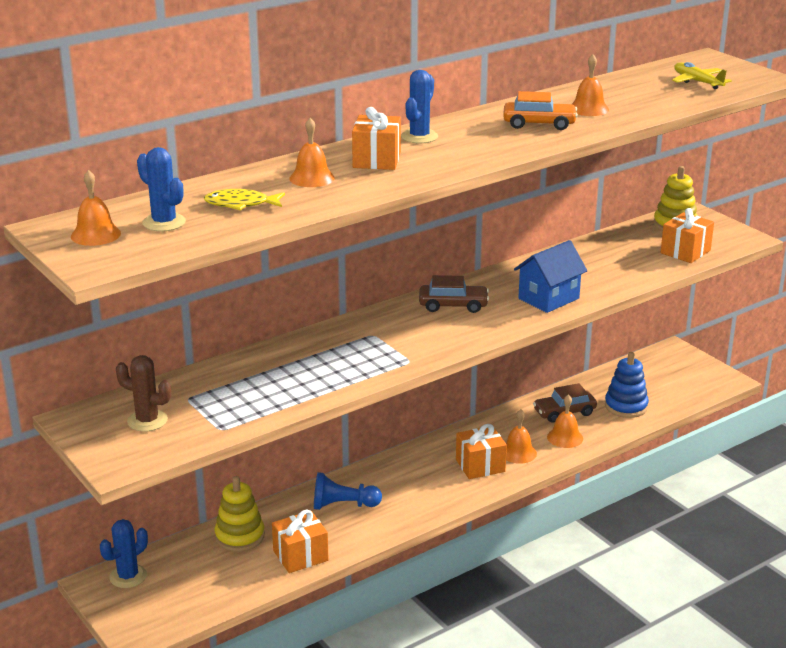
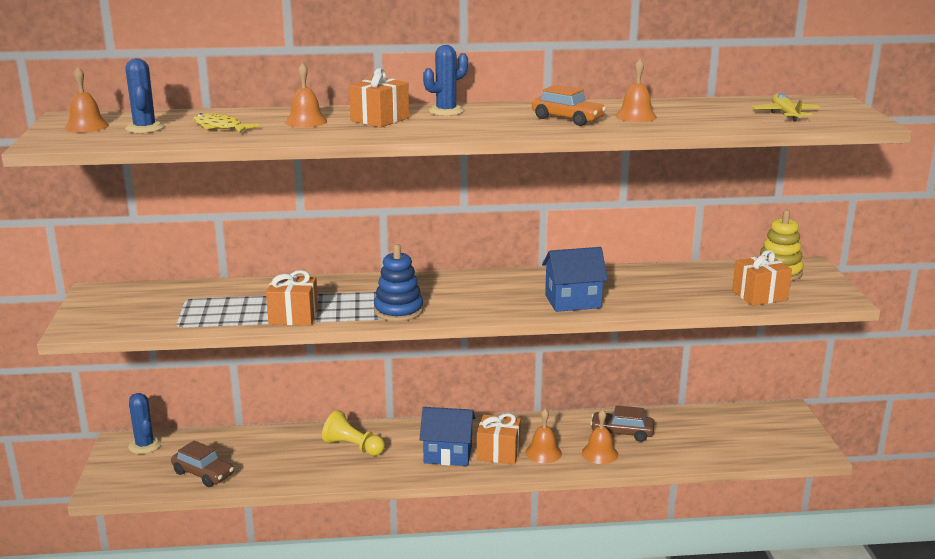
camera: 30 degrees right, 5 degrees down
blue cactus [100,519,148,588] -> blue cactus turned 75 degrees clockwise [128,393,161,454]
brown cactus [116,355,171,432] -> none
yellow stacking toy [215,476,265,551] -> none
orange gift [272,510,329,573] -> orange gift moved to [266,270,318,325]
blue pawn [314,472,382,510] -> yellow pawn [322,410,385,456]
brown car [419,275,489,313] -> brown car moved to [171,441,234,487]
blue stacking toy [605,352,649,418] -> blue stacking toy moved to [374,244,423,321]
none -> blue house [419,407,475,466]

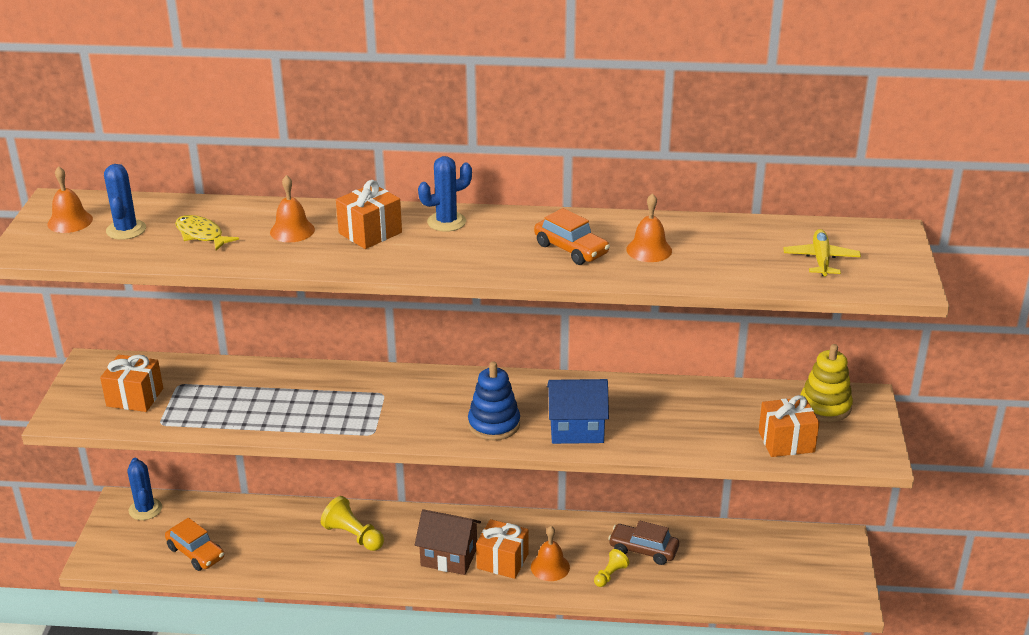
camera: 10 degrees right, 10 degrees up
brown car [171,441,234,487] -> orange car [165,518,224,571]
orange gift [266,270,318,325] -> orange gift moved to [100,355,163,412]
blue stacking toy [374,244,423,321] -> blue stacking toy moved to [468,362,520,440]
blue house [419,407,475,466] -> brown house [415,509,481,575]
orange bell [582,409,618,464] -> yellow pawn [594,549,629,587]

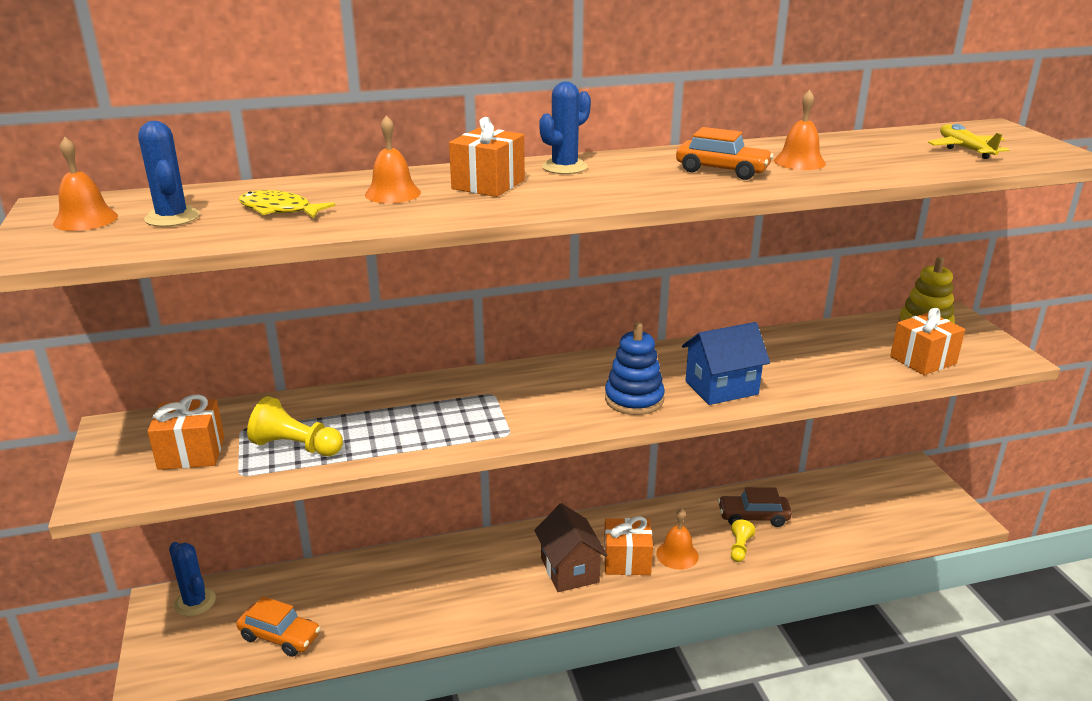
camera: 20 degrees left, 5 degrees down
yellow pawn [321,496,384,551] -> yellow pawn moved to [247,396,343,456]
brown house [415,509,481,575] -> brown house turned 75 degrees clockwise [534,503,608,592]

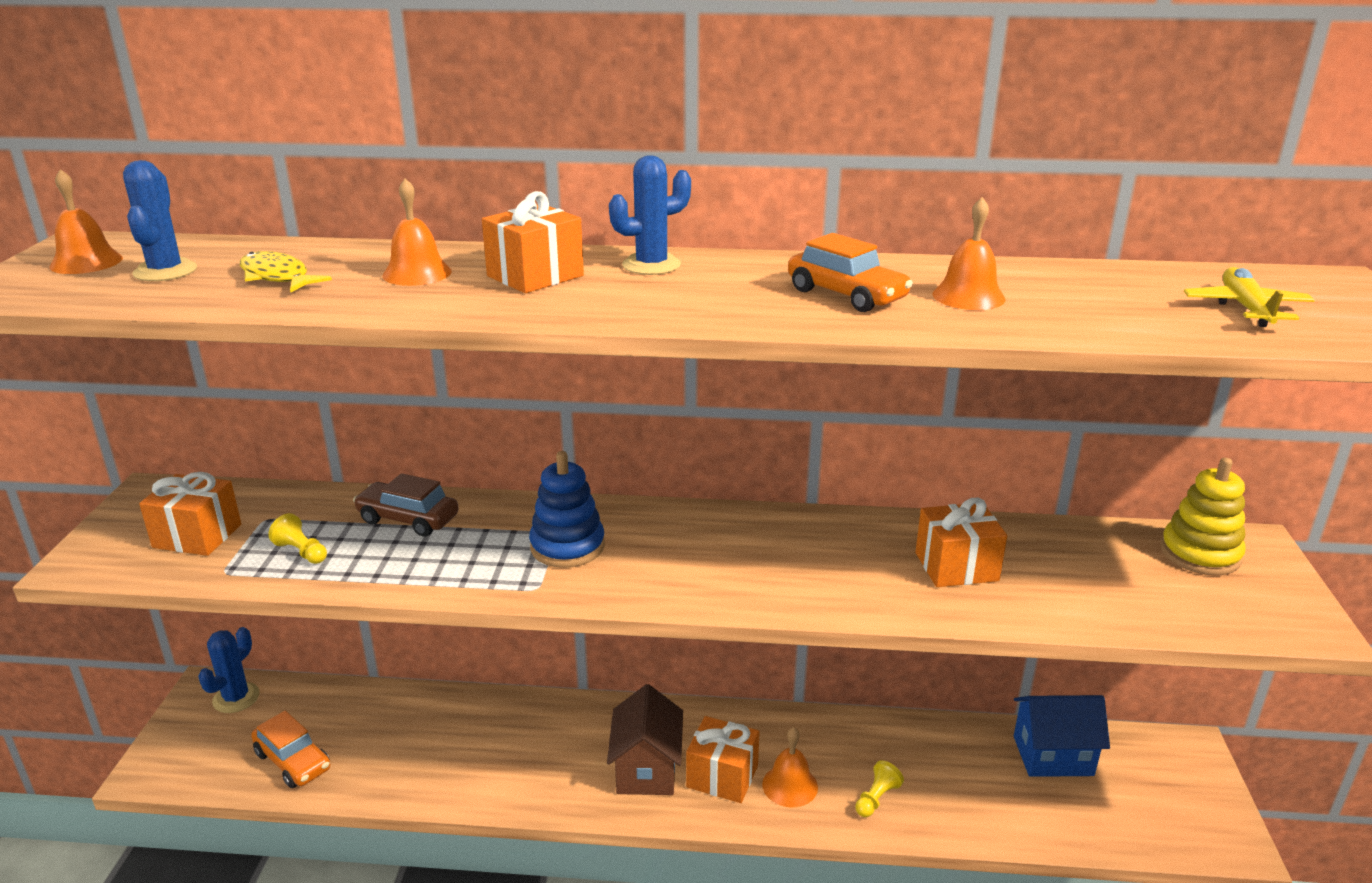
camera: 20 degrees right, 0 degrees up
blue cactus [169,542,216,616] -> blue cactus turned 45 degrees clockwise [198,627,260,713]
yellow pawn [247,396,343,456] -> yellow pawn [268,513,327,564], size x0.61
blue stacking toy [605,322,665,415] -> blue stacking toy moved to [529,451,605,568]
blue house [682,322,770,405] -> blue house moved to [1014,695,1110,777]
brown car [718,487,792,527] -> brown car moved to [353,473,459,537]
orange gift [890,308,965,375] -> orange gift moved to [915,498,1007,587]

